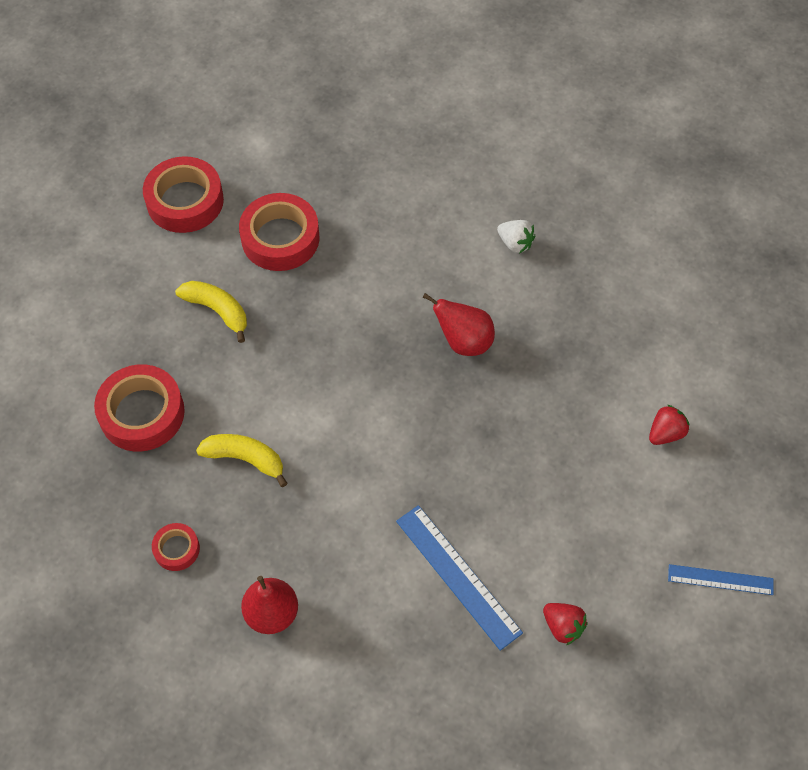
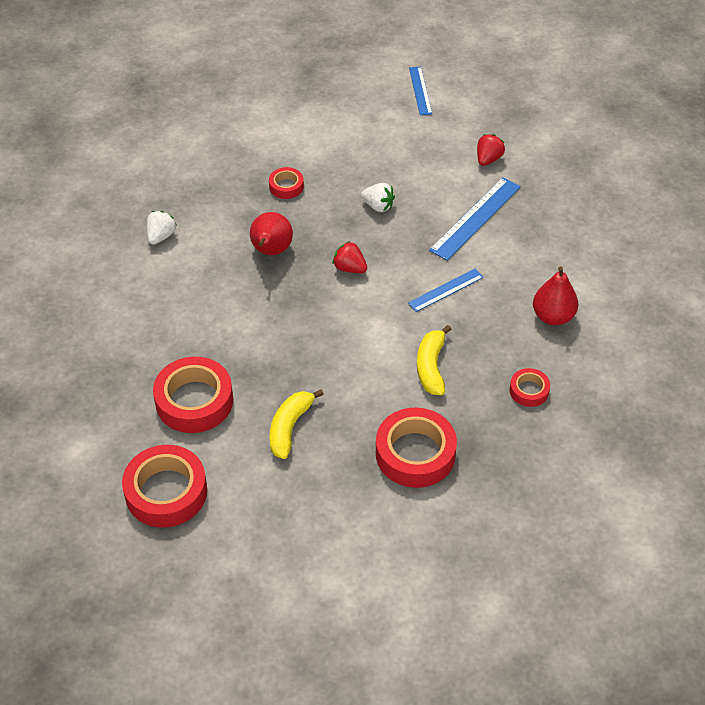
camera: 105 degrees left, 10 degrees down
red strawberry [649,405,690,445] -> red strawberry moved to [333,241,367,273]
none -> red tape [269,167,304,199]
none -> white strawberry [361,183,395,212]
none -> blue ruler [408,269,484,312]

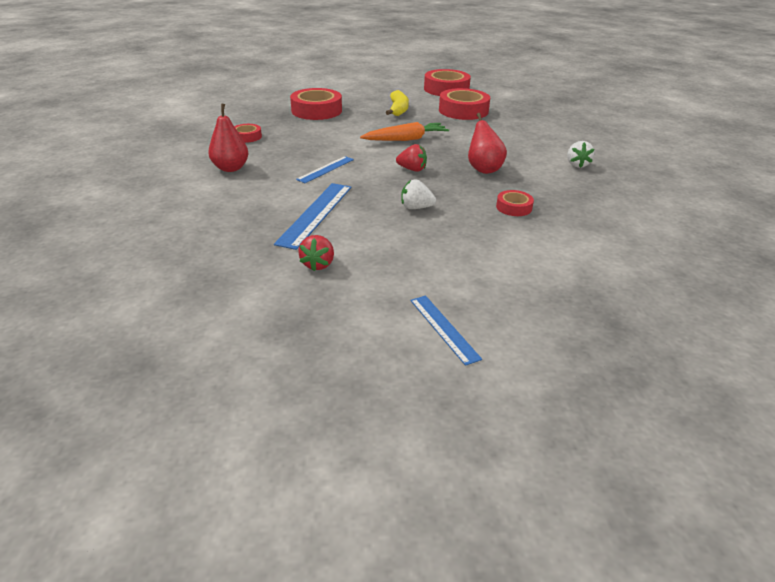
camera: 160 degrees right, 15 degrees down
yellow banana [417,325,452,395] -> none
none -> orange carrot [360,122,449,141]

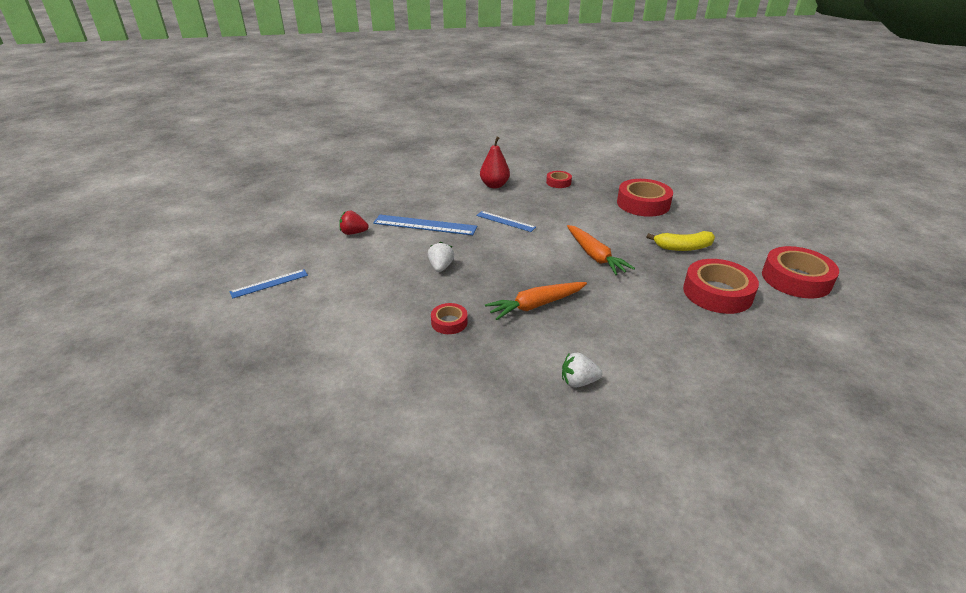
camera: 85 degrees right, 0 degrees up
red strawberry [396,144,427,172] -> none
red pear [468,113,507,174] -> orange carrot [485,282,587,320]

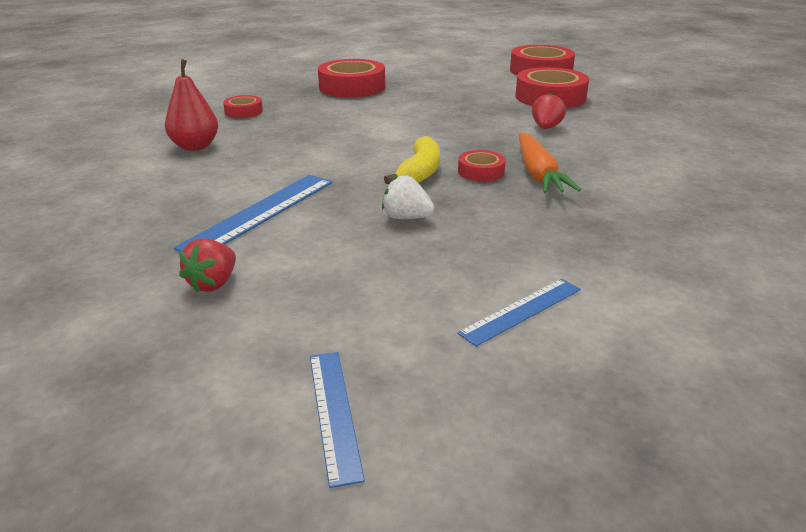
camera: 70 degrees left, 5 degrees down
red tape [431,303,468,334] -> red tape moved to [458,150,506,181]
blue ruler [476,211,536,232] -> blue ruler moved to [457,279,581,347]
white strawberry [562,353,602,387] -> none
orange carrot [567,225,635,275] -> none
yellow banana [646,231,715,251] -> yellow banana moved to [384,136,440,184]
none -> red strawberry [532,93,566,129]

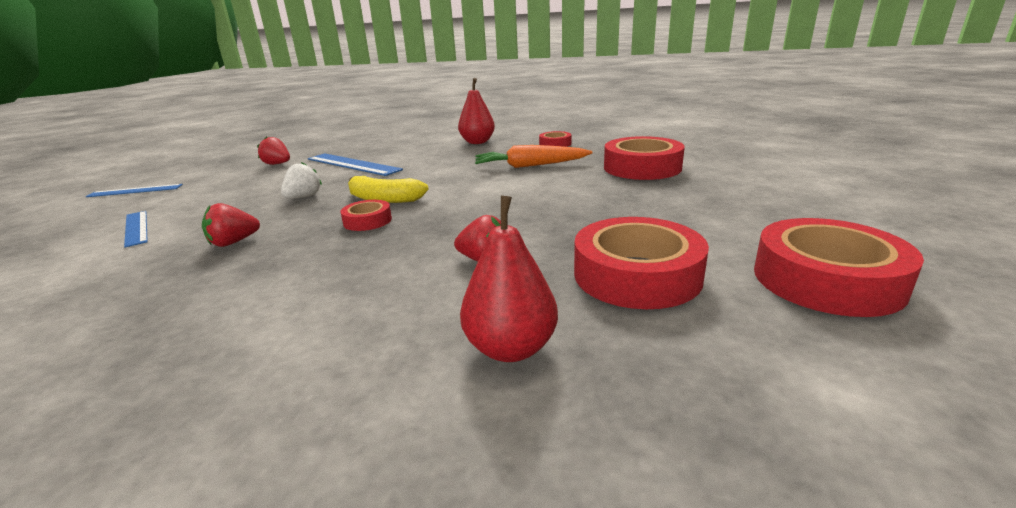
camera: 95 degrees right, 5 degrees down
orange carrot [519,132,581,193] -> orange carrot moved to [475,145,593,168]
none -> red strawberry [202,203,260,247]
none -> red pear [460,196,558,362]

